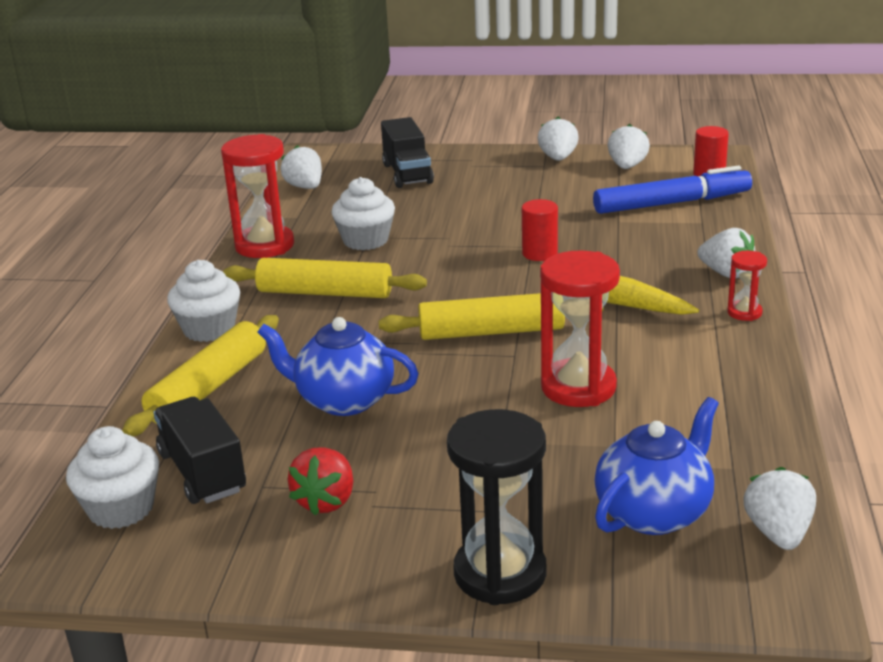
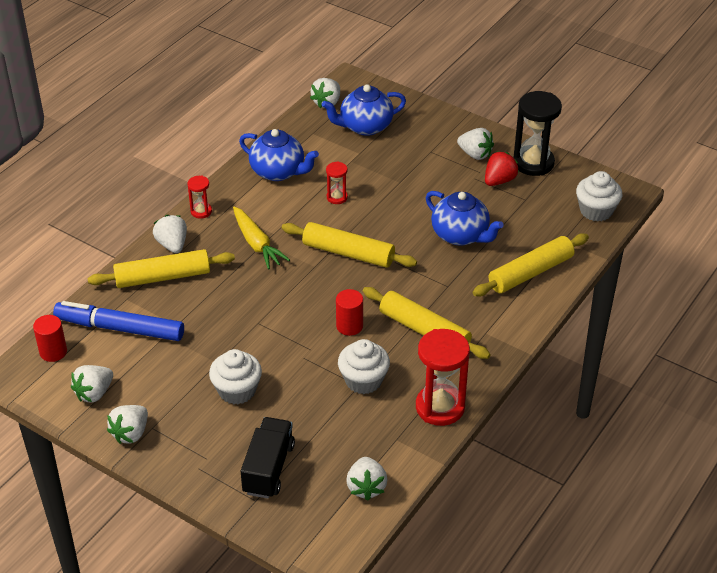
camera: 155 degrees left, 15 degrees up
black truck [153,397,246,504] -> none
white cupcake [167,260,240,342] -> white cupcake moved to [209,349,262,405]
black hourglass [447,409,547,605] -> black hourglass moved to [513,91,562,176]
red cylinder [522,199,558,261] -> red cylinder moved to [336,289,363,336]
red hourglass [540,250,620,407] -> red hourglass [326,161,348,204], size x0.50
none -> yellow rolling pin [88,249,235,288]
none -> blue teapot [239,129,319,181]
none -> white strawberry [457,128,494,160]

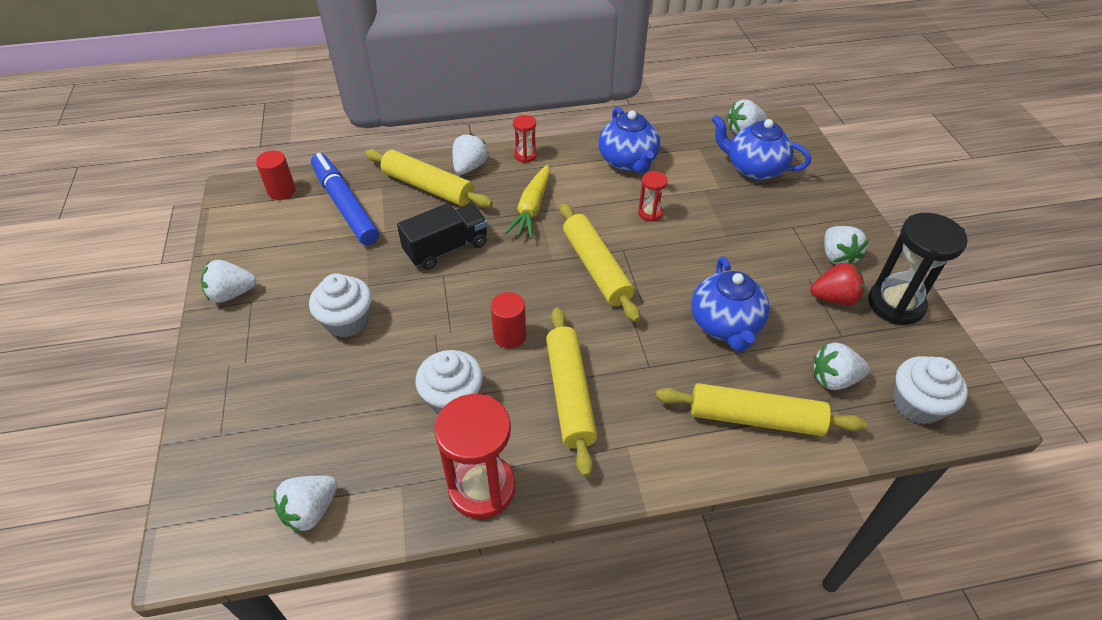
camera: 45 degrees right, 5 degrees up
white strawberry [71,365,113,403] -> white strawberry moved to [813,342,870,390]
black truck [241,417,295,499] -> black truck moved to [397,203,488,270]

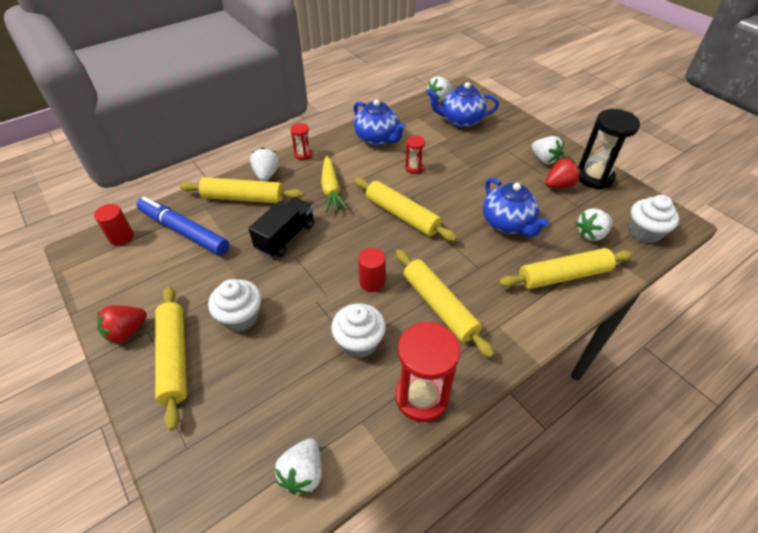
camera: 25 degrees left, 0 degrees up
white strawberry [201,260,257,303] -> red strawberry [97,305,147,344]
none -> yellow rolling pin [155,286,187,430]

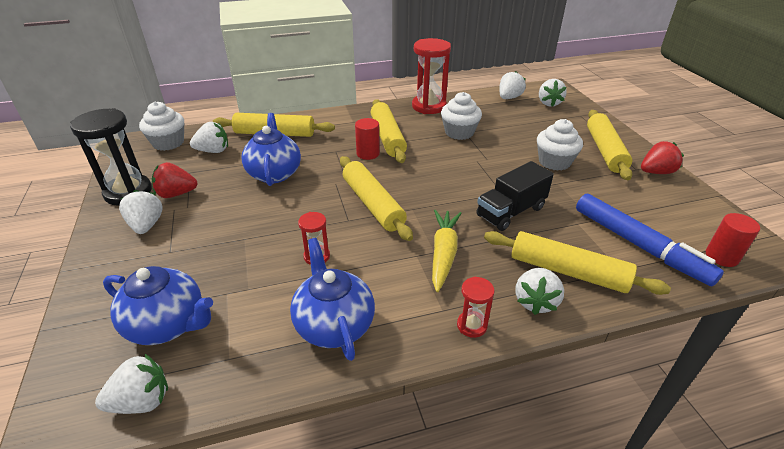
camera: 160 degrees left, 10 degrees down
red cylinder [358,248,385,292] -> red cylinder moved to [355,118,380,160]
none -> white strawberry [539,79,567,107]

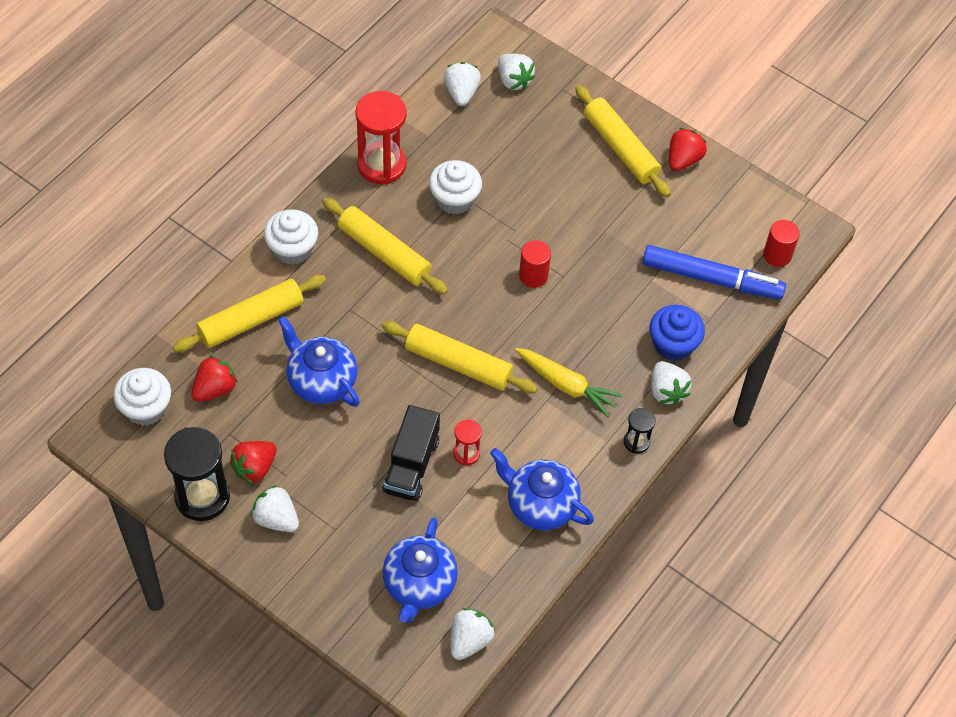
camera: 40 degrees left, 20 degrees up
blue teapot [103,266,213,345] -> blue teapot turned 120 degrees clockwise [383,518,458,623]
white strawberry [190,122,228,153] -> red strawberry [191,356,238,402]
red cylinder [355,118,380,160] -> red cylinder moved to [519,240,551,288]
yellow carrot [432,210,462,292] -> yellow carrot turned 150 degrees clockwise [515,348,623,417]
red hourglass [457,277,495,338] -> black hourglass [624,408,656,454]
black truck [476,161,554,231] -> black truck moved to [382,405,440,501]
yellow rolling pin [484,231,671,295] -> blue cupcake [650,305,705,361]
white cupcake [537,119,583,171] -> white cupcake moved to [264,209,318,265]

